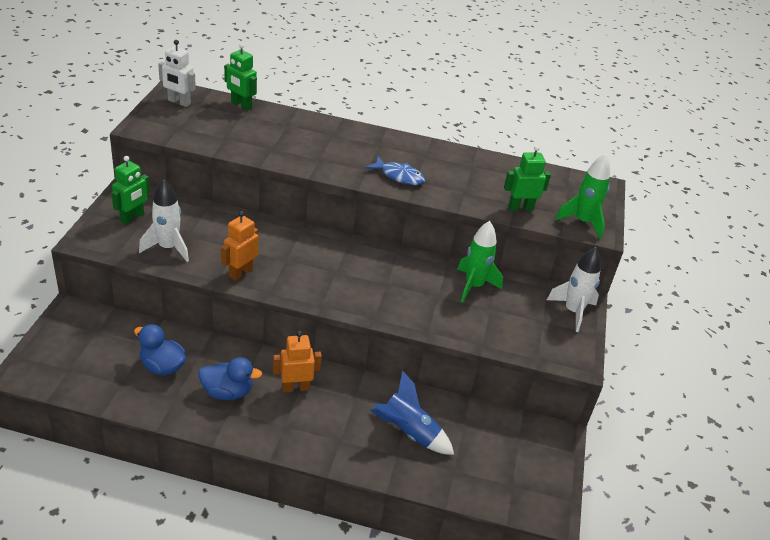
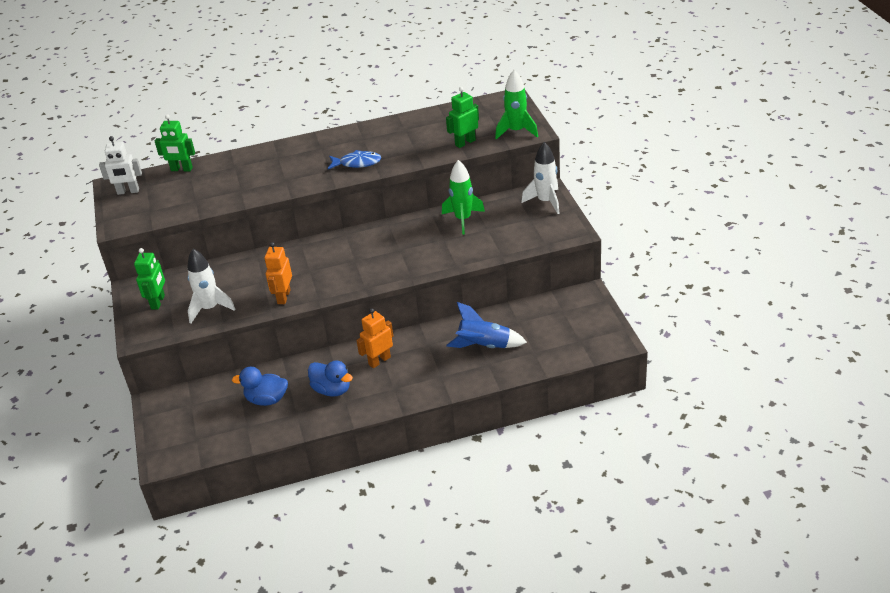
camera: 20 degrees left, 0 degrees up
blue duck [198,357,262,400] -> blue duck turned 60 degrees clockwise [308,361,353,397]

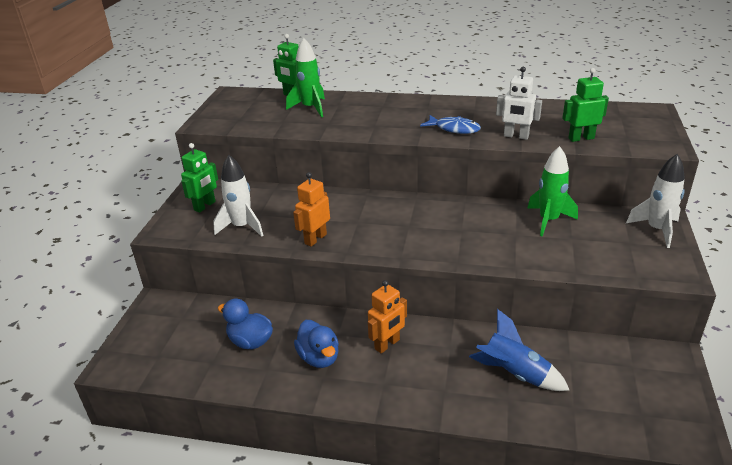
camera: 25 degrees right, 5 degrees down
white robot [99,136,142,195] -> white robot moved to [496,67,542,140]
orange robot [356,308,393,368] -> orange robot turned 150 degrees clockwise [368,280,407,354]
green rocket [495,70,538,140] -> green rocket moved to [286,38,325,117]

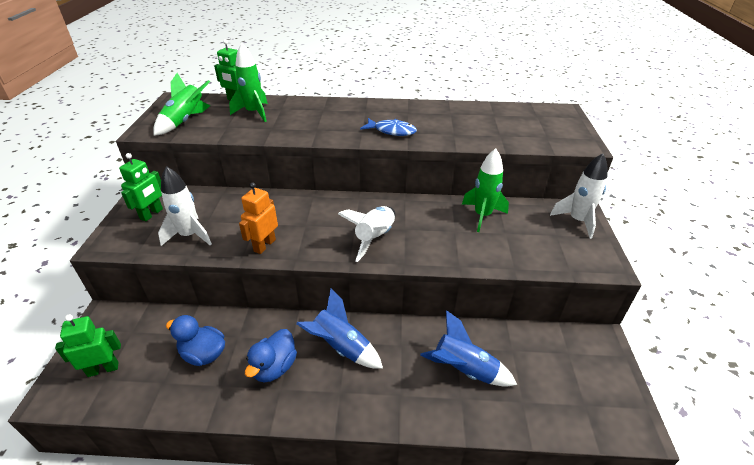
camera: 10 degrees left, 5 degrees up
blue duck [294,320,339,368] -> blue duck turned 60 degrees clockwise [245,329,297,383]
orange robot [368,280,407,354] -> blue rocket [296,288,383,369]
white robot [496,67,542,140] -> none
green robot [562,68,609,142] -> green robot moved to [55,314,121,377]
none -> green rocket [153,73,210,136]
none -> white rocket [338,206,395,262]

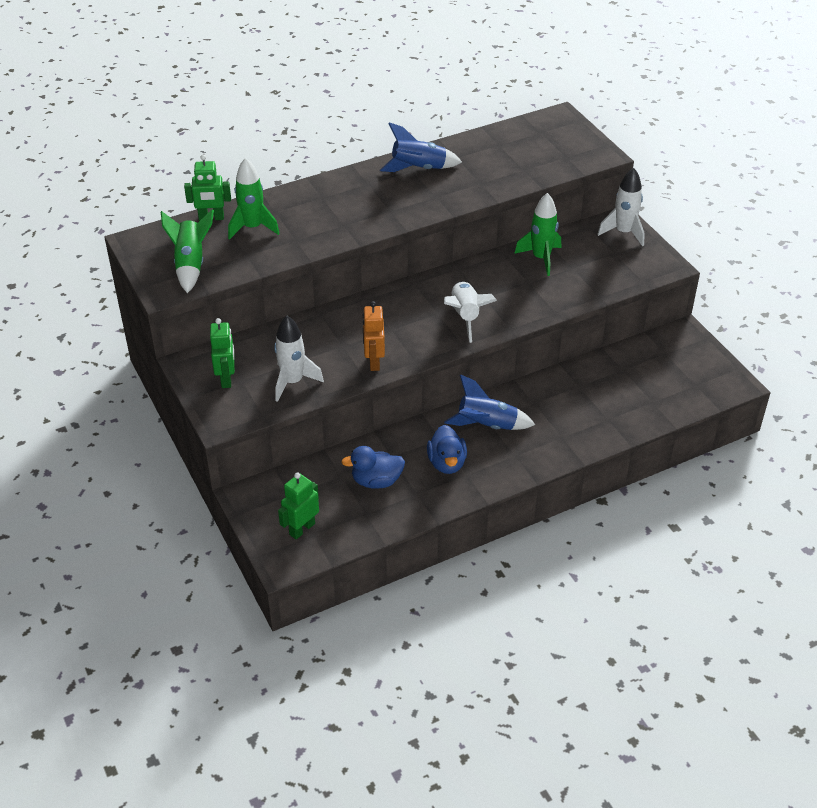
camera: 30 degrees left, 5 degrees up
blue fish [360,118,417,136] -> none
blue rocket [420,310,517,387] -> blue rocket moved to [380,122,462,172]

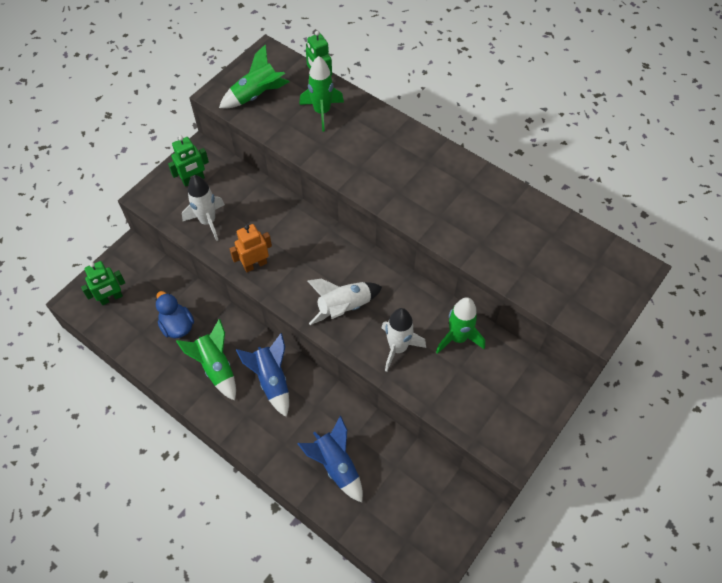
camera: 65 degrees right, 15 degrees up
green robot [278,472,319,539] -> green robot turned 135 degrees clockwise [81,261,125,305]
blue rocket [380,122,462,172] -> blue rocket moved to [298,416,363,502]
blue duck [427,425,467,474] -> green rocket [176,319,236,401]
white rocket [597,167,645,246] -> white rocket moved to [382,308,426,372]

